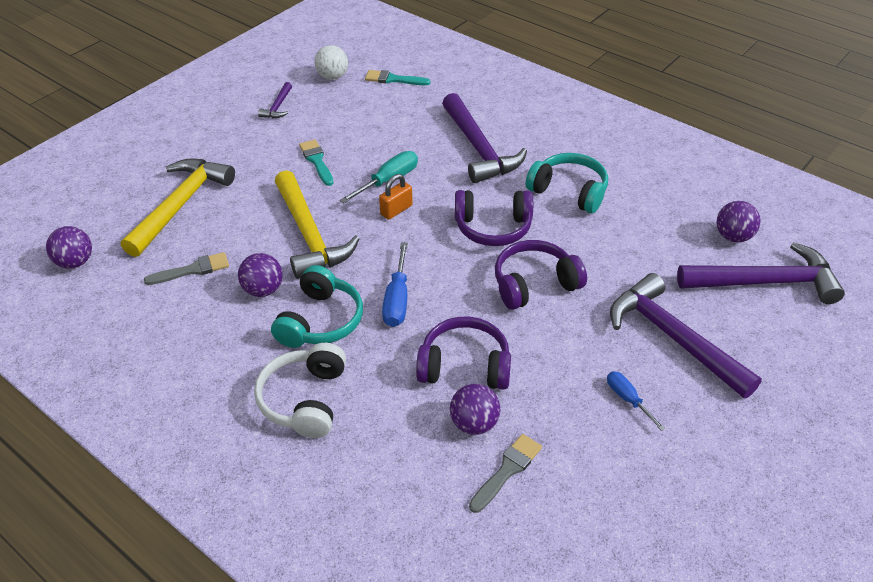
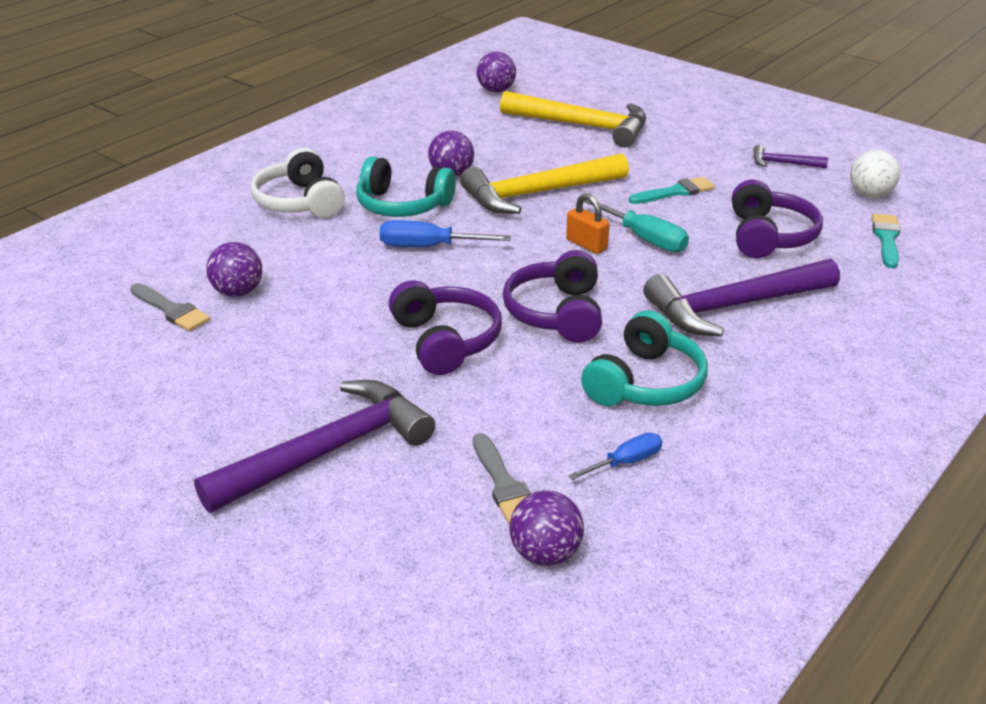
camera: 90 degrees right, 10 degrees down
grey brush [144,252,229,285] -> grey brush moved to [473,433,531,525]
white headphones [254,343,346,438] -> white headphones turned 120 degrees counterclockwise [250,148,345,218]
purple headphones [416,317,511,390] -> purple headphones moved to [732,179,823,258]
blue screwdriver [607,371,665,431] -> blue screwdriver moved to [568,433,662,480]
purple hammer [677,242,845,304] -> none

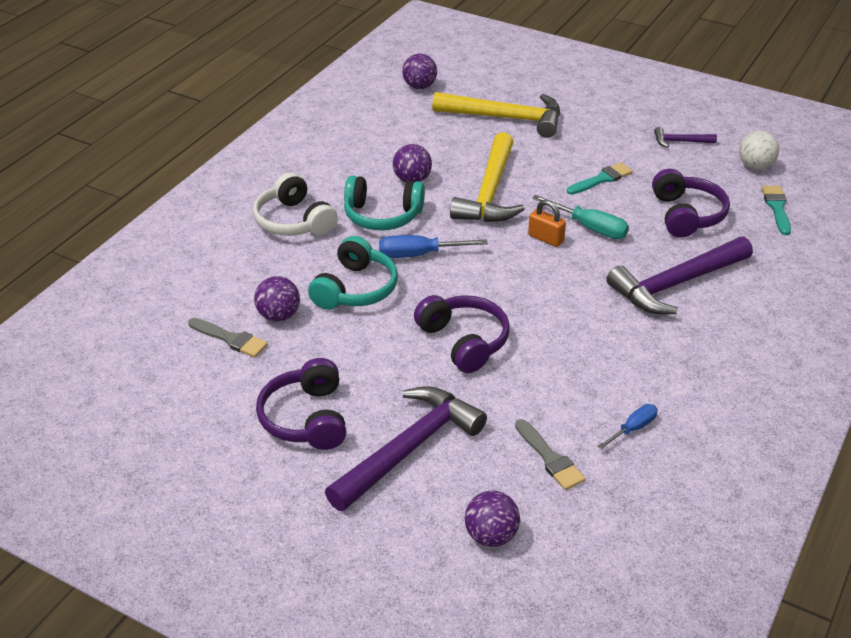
camera: 10 degrees left, 5 degrees up
yellow hammer [460,153,629,214] -> yellow hammer turned 45 degrees counterclockwise [450,132,525,222]
purple headphones [503,250,602,343] -> purple headphones moved to [256,358,346,450]
purple ball [509,490,584,566] -> purple ball moved to [465,491,520,547]
turquoise headphones [581,310,708,406] -> turquoise headphones moved to [308,236,398,310]

